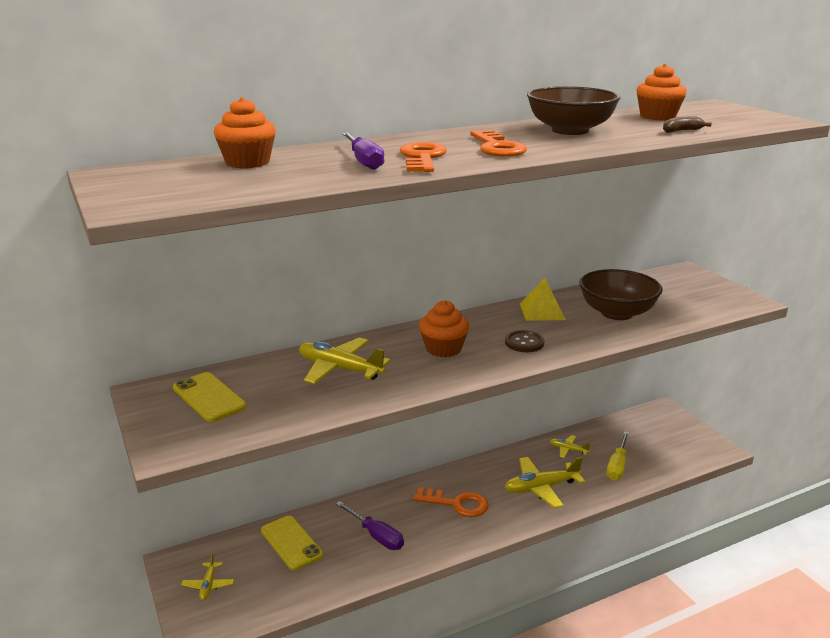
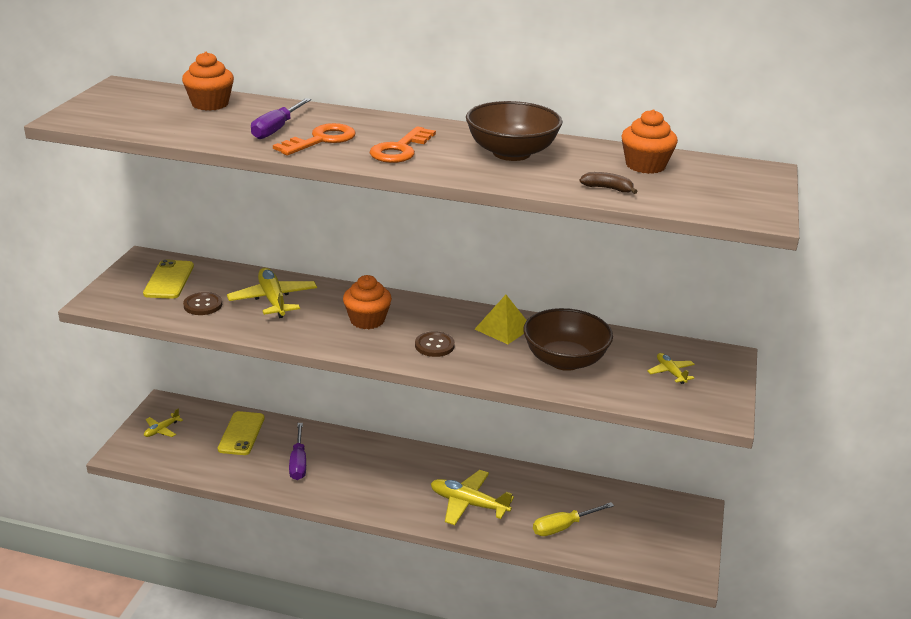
camera: 40 degrees right, 5 degrees up
orange key [413,487,489,517] -> none
yellow plane [550,435,591,458] -> yellow plane moved to [647,353,695,384]
none -> brown button [183,292,222,315]

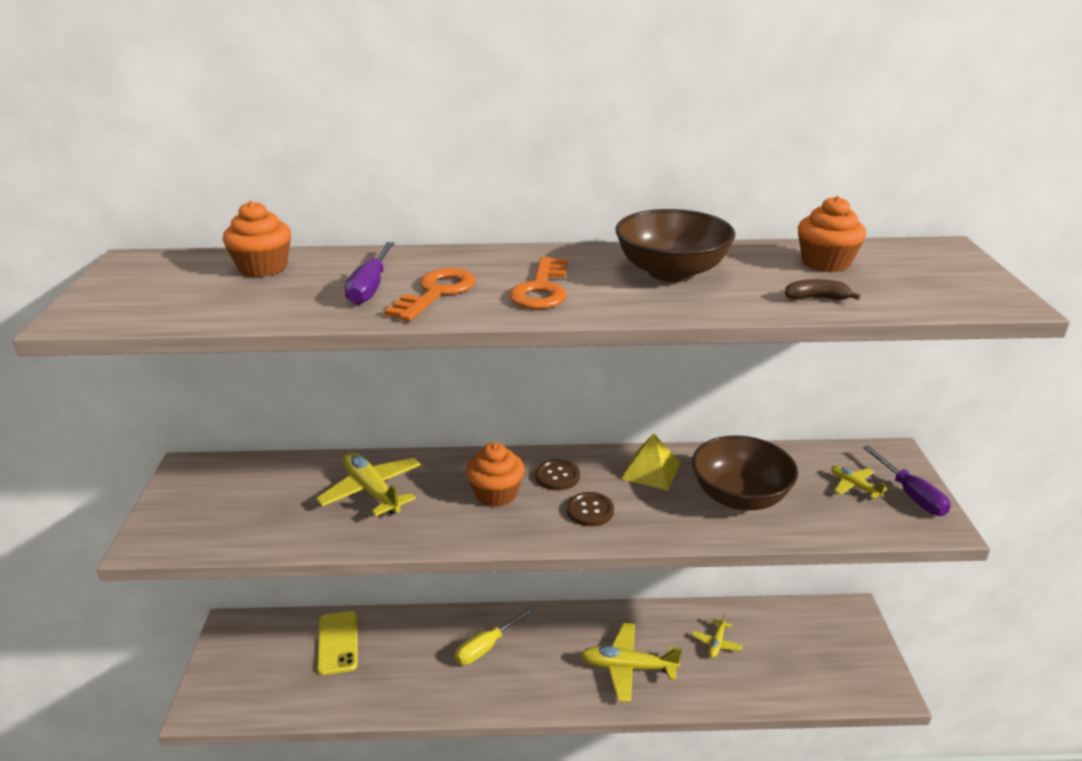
camera: 15 degrees left, 0 degrees up
yellow phone [143,259,194,299] -> none
yellow plane [144,409,183,437] -> yellow plane moved to [692,613,743,658]
brown button [183,292,222,315] -> brown button moved to [535,459,580,491]
purple screwdriver [289,423,306,480] -> purple screwdriver moved to [863,446,951,516]
yellow screwdriver [533,502,614,536] -> yellow screwdriver moved to [455,607,534,665]

